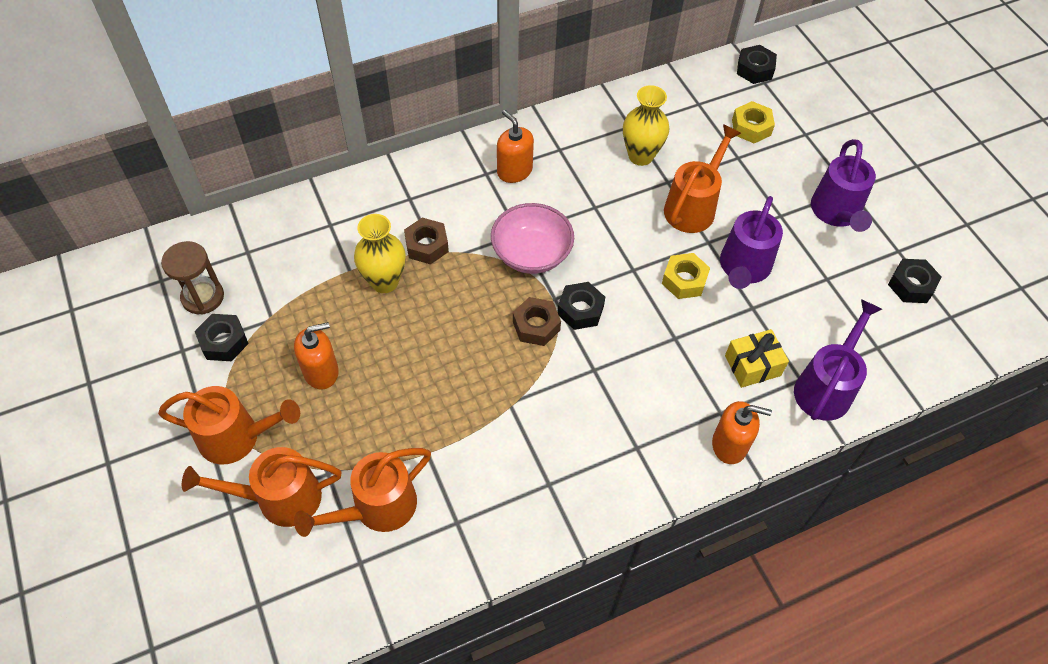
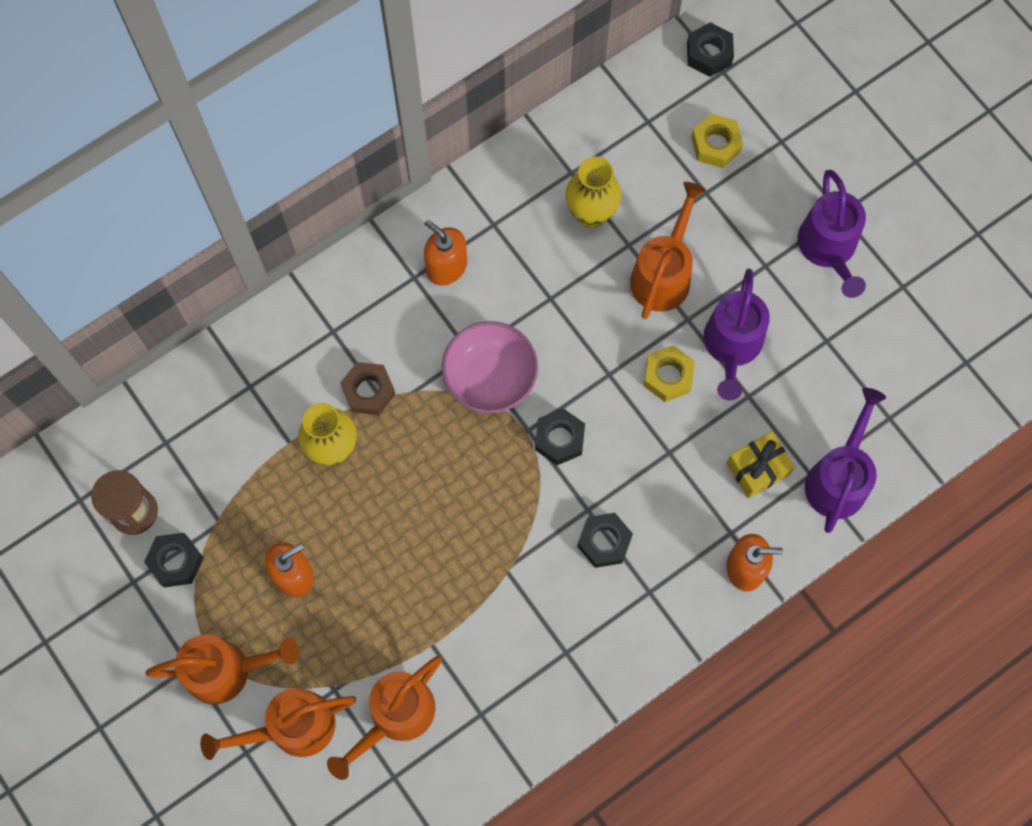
camera: 10 degrees left, 15 degrees up
brown nut [513,297,561,346] -> none
black nut [888,259,942,303] -> black nut moved to [577,513,633,568]

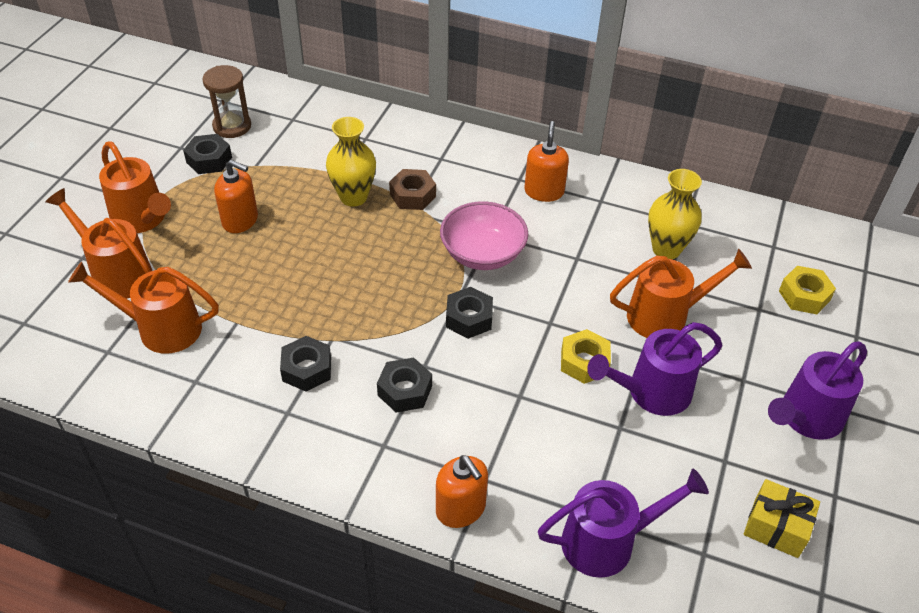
camera: 55 degrees right, 25 degrees down
black nut [687,22,734,77] -> black nut moved to [280,336,331,391]
yellow gift [726,431,795,499] -> yellow gift moved to [744,479,820,558]

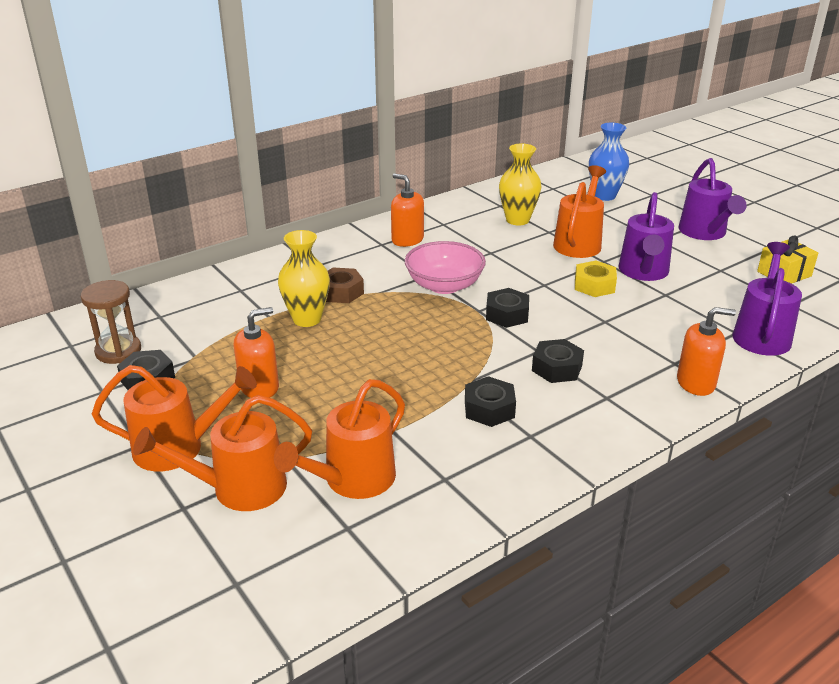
camera: 55 degrees left, 15 degrees down
yellow nut [779,266,836,314] -> blue vase [589,123,629,201]

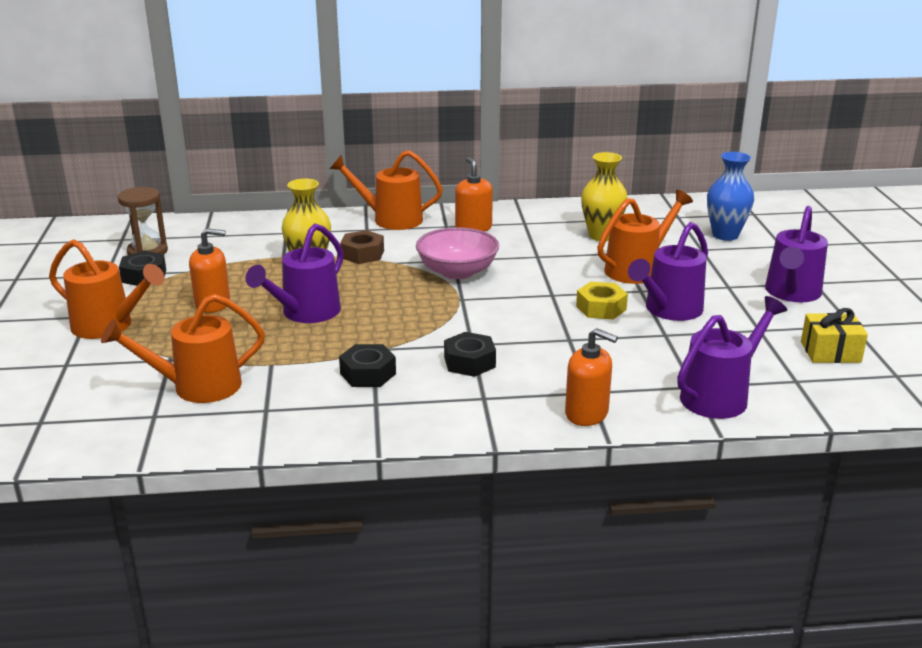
camera: 30 degrees right, 5 degrees down
orange watering can [133,395,312,511] -> orange watering can moved to [330,150,443,230]
black nut [486,288,529,328] -> none
none -> purple watering can [245,223,343,323]

